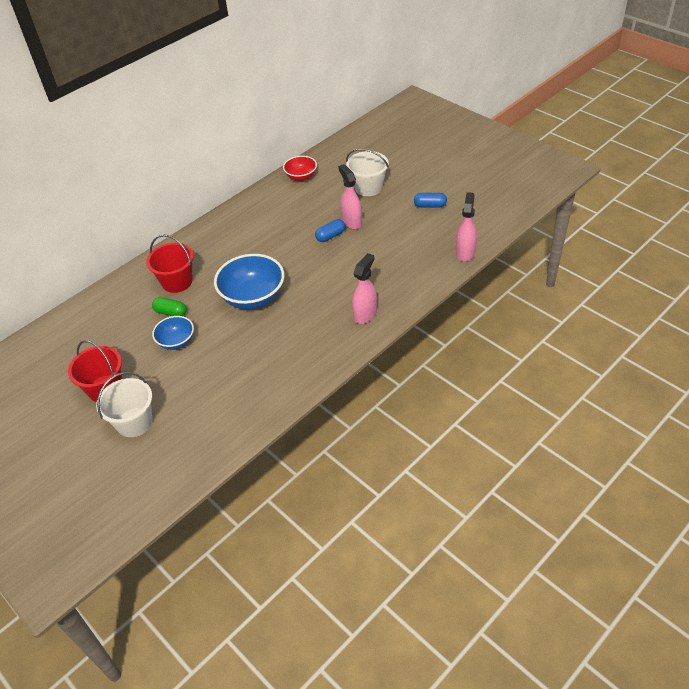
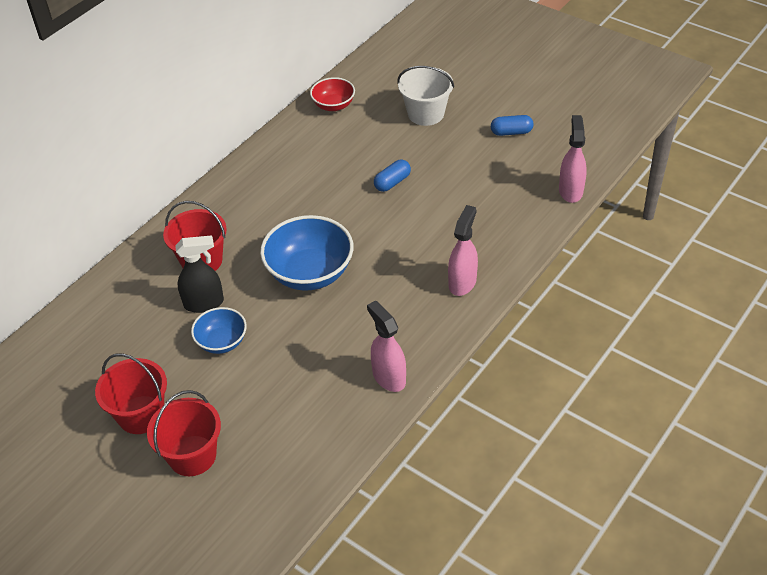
camera: 10 degrees left, 0 degrees up
white bucket [96,372,152,437] -> red bucket [147,390,221,476]
green capsule [152,297,187,316] -> black spray bottle [175,235,224,313]
pink spray bottle [338,164,362,229] -> pink spray bottle moved to [367,301,406,392]

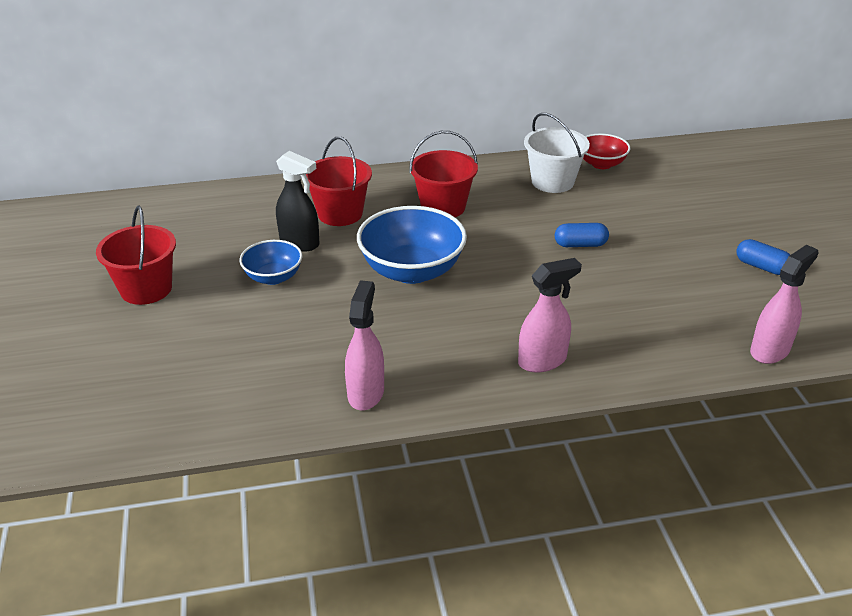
camera: 40 degrees right, 10 degrees down
red bucket [147,390,221,476] -> red bucket moved to [409,131,478,217]
white bucket [397,66,454,126] -> white bucket moved to [524,113,590,193]

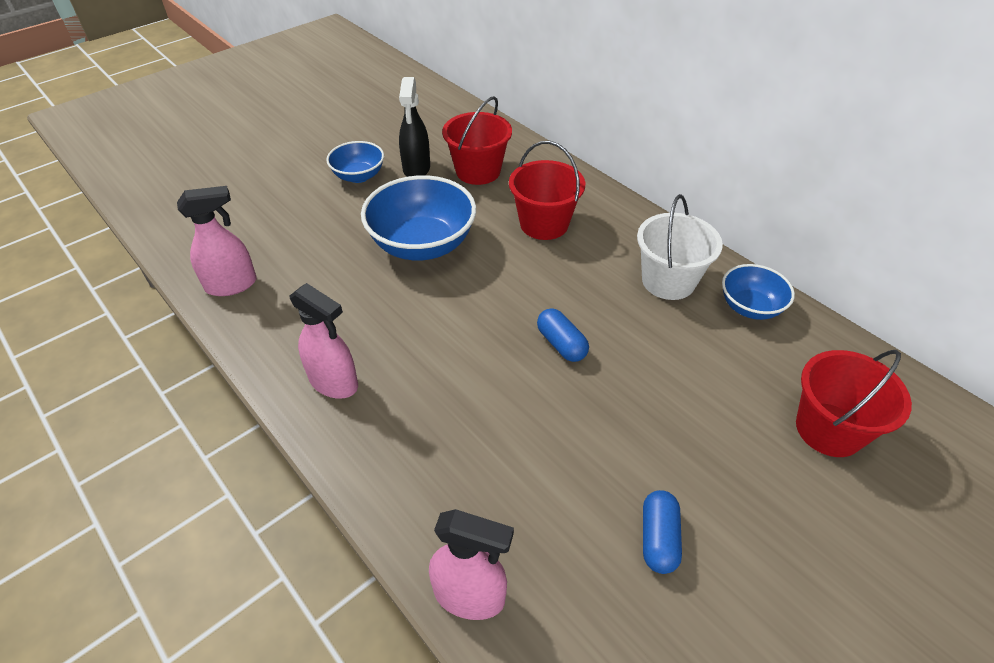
camera: 60 degrees right, 10 degrees up
red bucket [96,205,176,305] -> red bucket moved to [796,350,912,457]
red bowl [583,134,630,169] -> blue bowl [722,264,795,320]

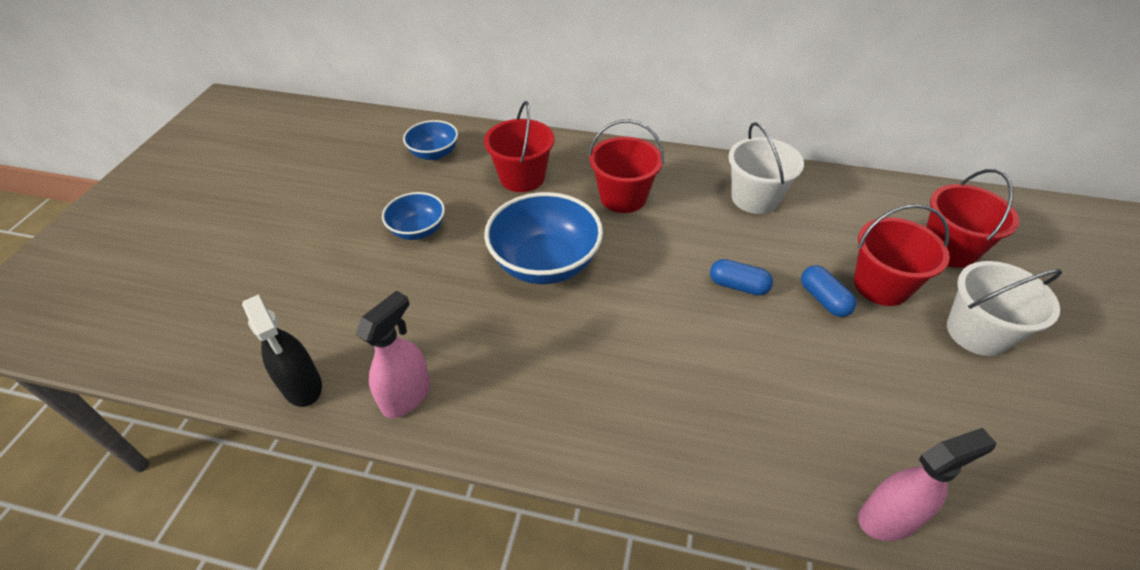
camera: 35 degrees left, 0 degrees up
pink spray bottle [289,283,358,399] -> none
black spray bottle [399,77,430,177] -> black spray bottle moved to [242,294,322,407]
blue capsule [643,490,682,574] -> blue capsule moved to [801,265,856,317]
blue bowl [722,264,795,320] -> blue bowl moved to [403,120,458,160]
none -> red bucket [854,204,950,306]
none -> white bucket [947,261,1062,356]

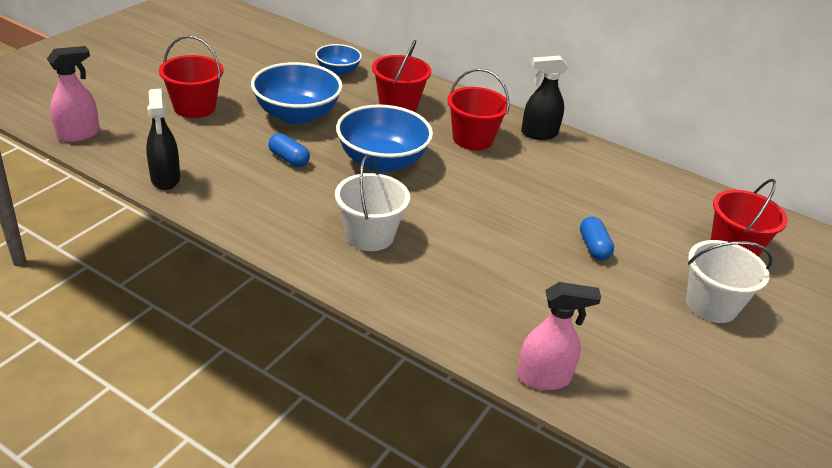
camera: 15 degrees right, 10 degrees down
pink spray bottle [355,290,430,418] -> pink spray bottle moved to [47,46,100,142]
blue bowl [382,192,445,240] -> blue bowl [251,62,343,125], size x1.76
blue capsule [710,259,773,295] -> blue capsule moved to [268,133,310,167]
white bucket [728,122,804,214] -> white bucket moved to [335,155,410,251]
red bucket [854,204,950,306] -> red bucket moved to [159,36,224,118]
none -> black spray bottle [521,56,568,140]

